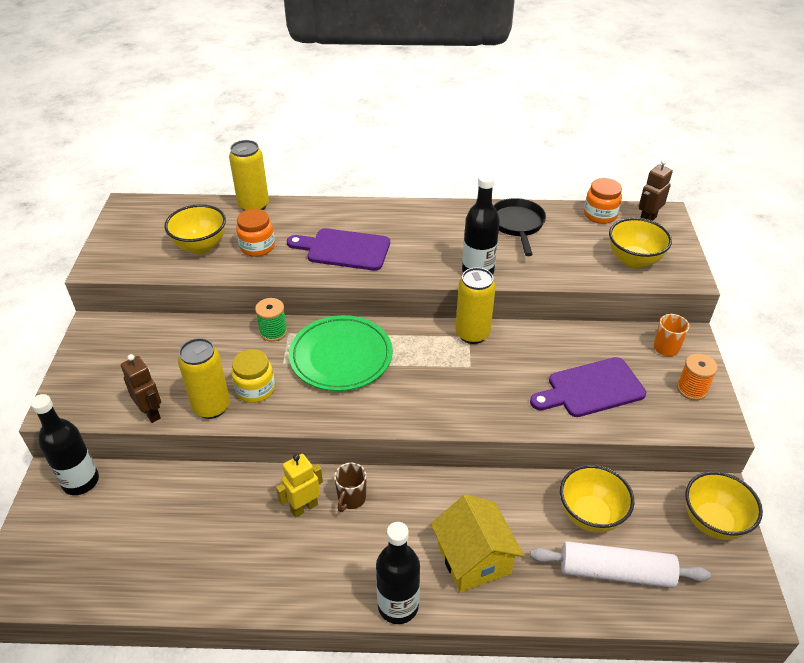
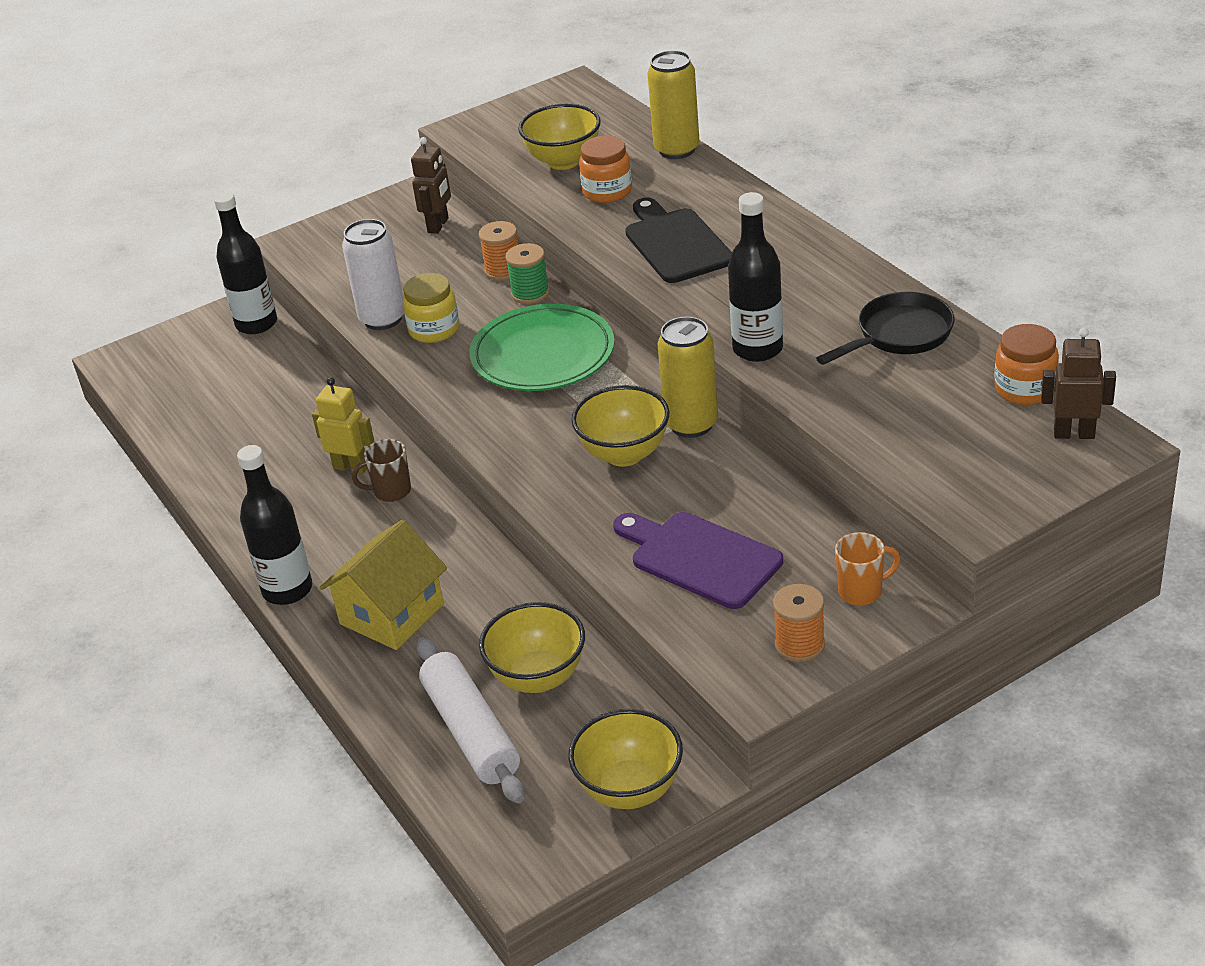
camera: 60 degrees right, 5 degrees down
brown robot [121,354,161,423] -> brown robot moved to [411,137,451,234]
yellow can [178,338,230,419] -> white can [342,219,404,330]
purple cutting board [287,228,390,271] -> black cutting board [625,198,732,283]
yellow bowl [609,218,672,269] -> yellow bowl moved to [571,385,669,467]
none -> orange spool [479,221,518,281]

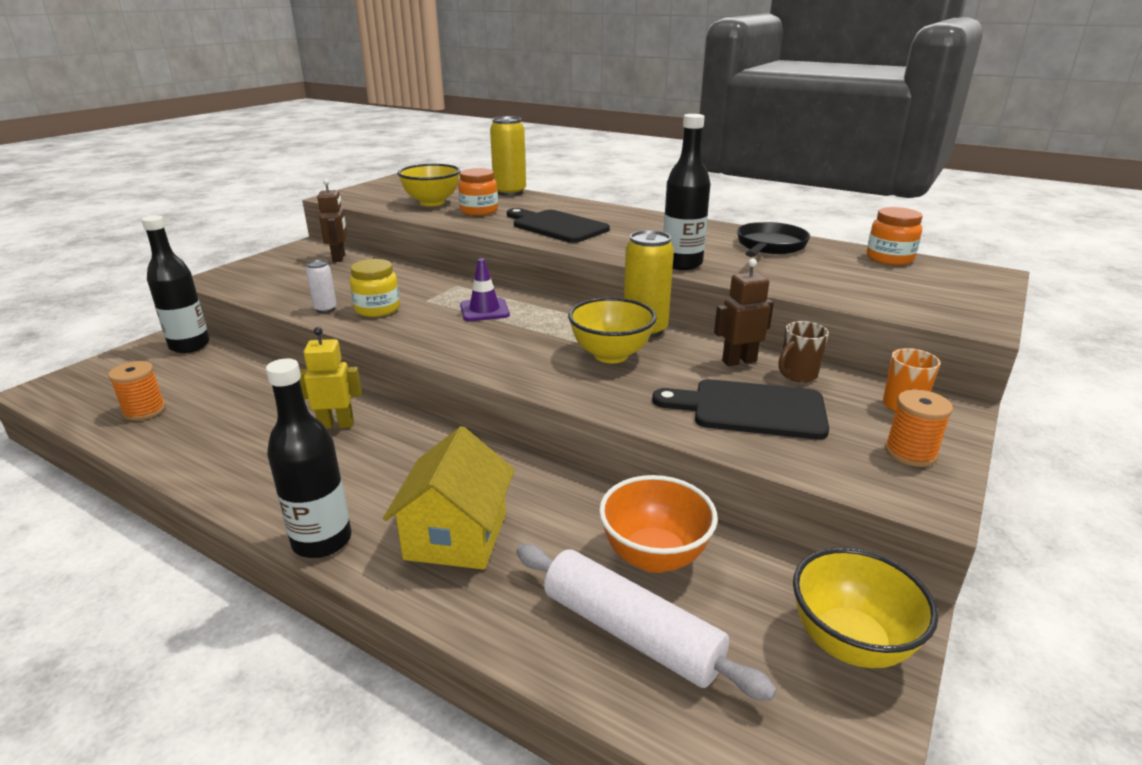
camera: 30 degrees left, 10 degrees down
white can [342,219,404,330] -> white can [306,260,337,313], size x0.53
brown mug [352,439,411,502] -> brown mug moved to [778,321,829,383]
green plate [469,304,615,391] -> purple traffic cone [460,258,510,321]
orange spool [479,221,518,281] -> orange spool moved to [108,361,166,421]
yellow bowl [479,602,585,693] -> orange bowl [599,475,718,573]
green spool [505,243,549,304] -> none
purple cutting board [613,512,783,609] -> black cutting board [652,379,829,440]
brown robot [1041,328,1116,439] -> brown robot moved to [714,258,774,366]

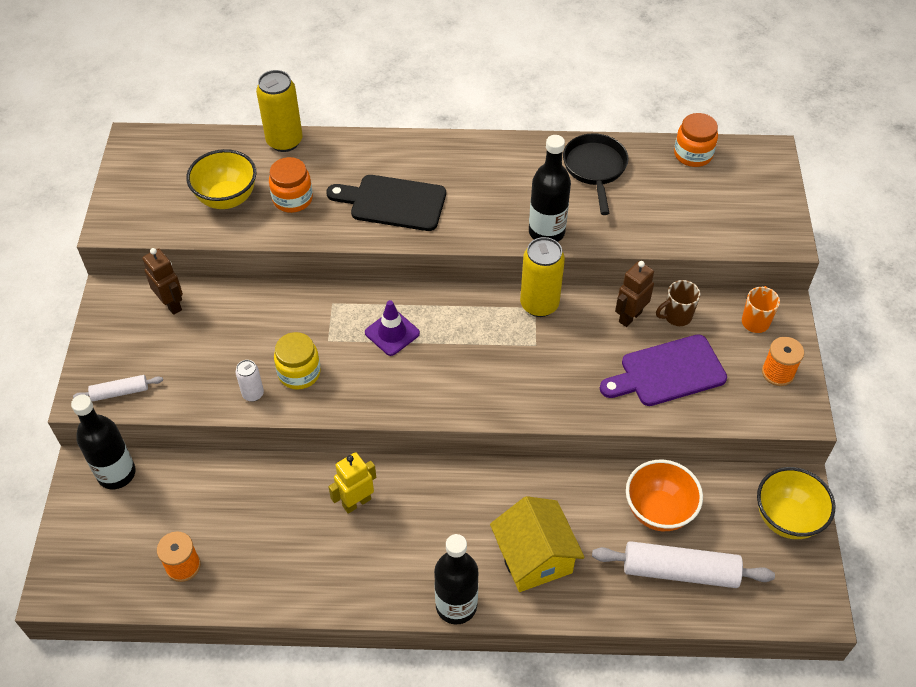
camera: 30 degrees left, 25 degrees up
yellow bowl [568,297,657,363] -> none
black cutting board [652,379,829,440] -> purple cutting board [600,334,727,406]
brown mug [778,321,829,383] -> brown mug turned 45 degrees clockwise [656,280,701,326]
none -> white rolling pin [73,375,163,401]

